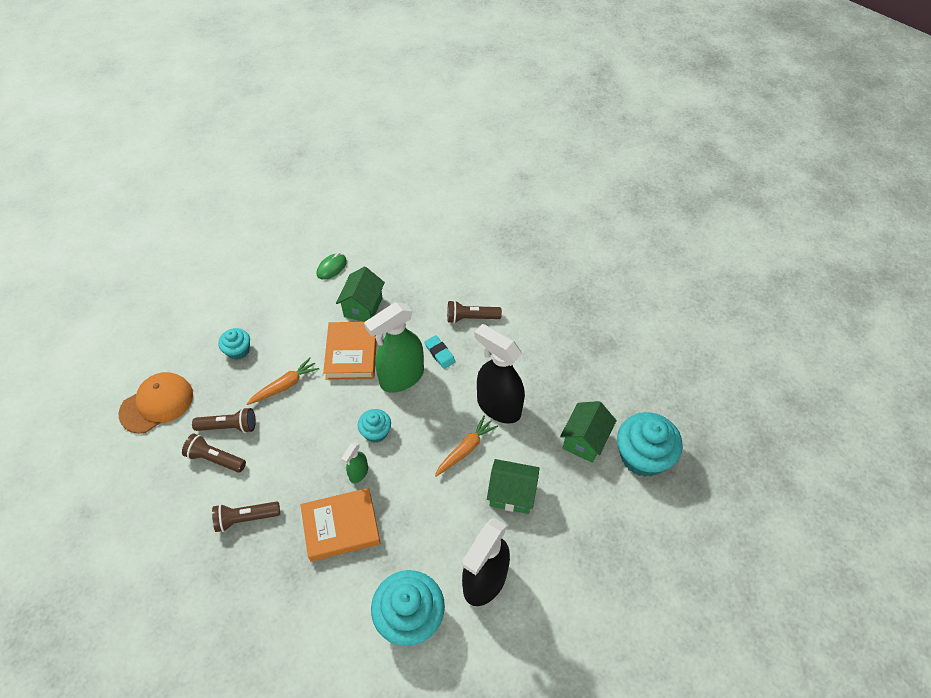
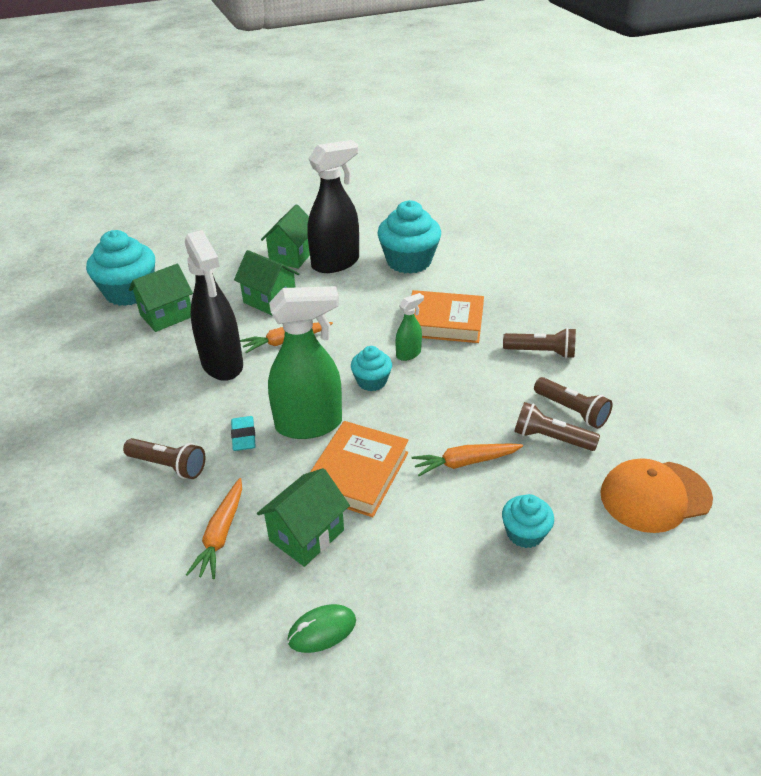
camera: 155 degrees left, 15 degrees down
none -> orange carrot [186,478,242,579]
none -> green house [261,204,310,269]

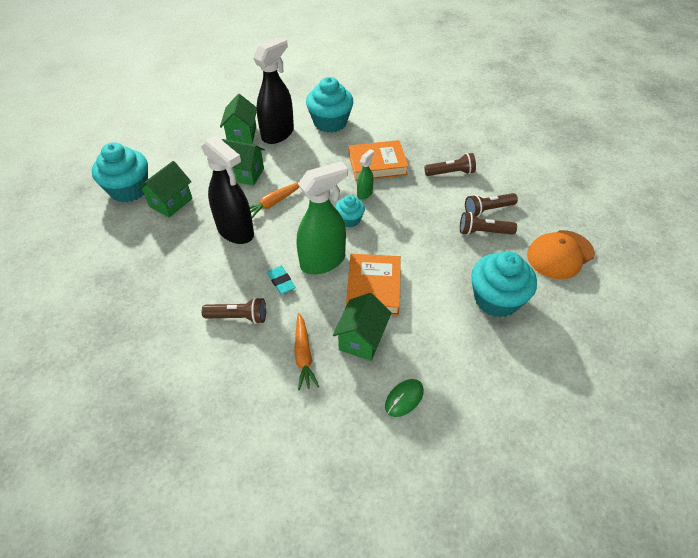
camera: 20 degrees left, 10 degrees up
orange carrot [411,443,523,476] -> none
turquoise cupcake [502,494,554,548] -> turquoise cupcake [471,252,537,317], size x1.85
brown flashlight [534,377,612,429] -> brown flashlight turned 135 degrees clockwise [465,193,518,217]

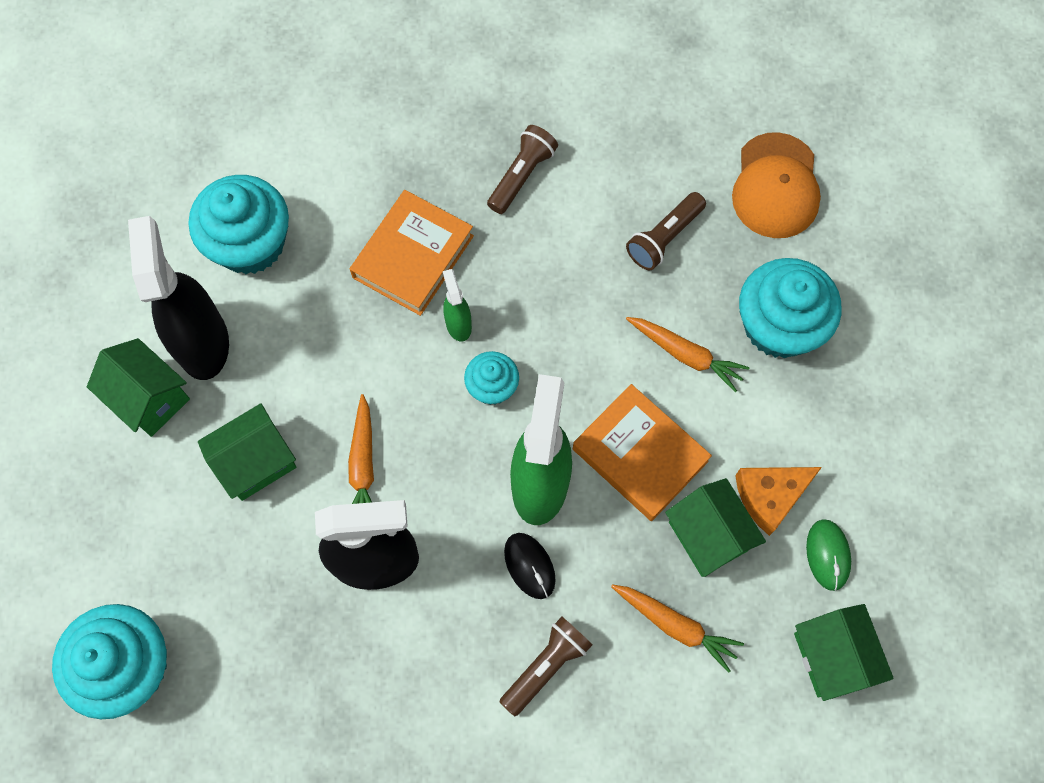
camera: 50 degrees left, 20 degrees up
green house [138,161,192,218] -> green house moved to [794,604,894,701]
turquoise eraser [267,266,296,294] -> black mouse [504,533,556,599]
brown flashlight [465,193,518,217] -> none
none -> orange carrot [626,317,750,392]
none -> orange cheese [735,467,822,536]

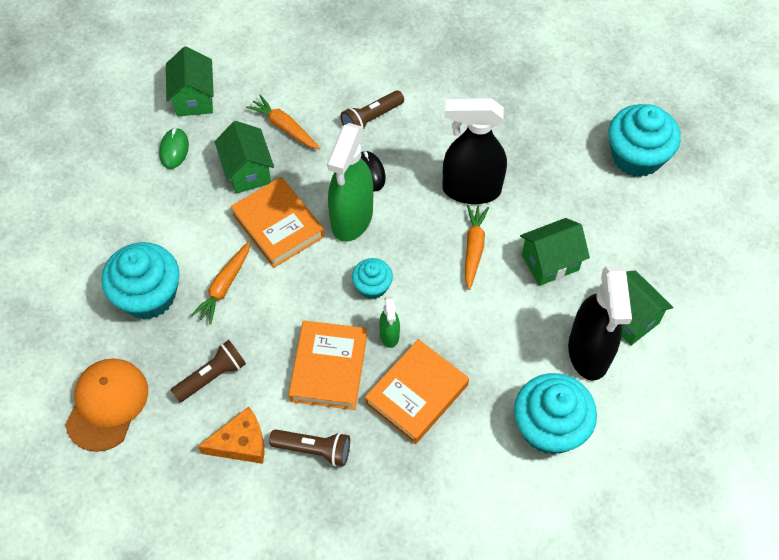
camera: 170 degrees left, 10 degrees down
brown flashlight [487,125,558,214] -> brown flashlight turned 120 degrees counterclockwise [269,429,350,466]
orange carrot [626,317,750,392] -> orange carrot turned 105 degrees counterclockwise [191,241,250,324]
orange cheese [735,467,822,536] -> orange cheese moved to [198,407,265,464]
none -> orange book [289,321,367,410]

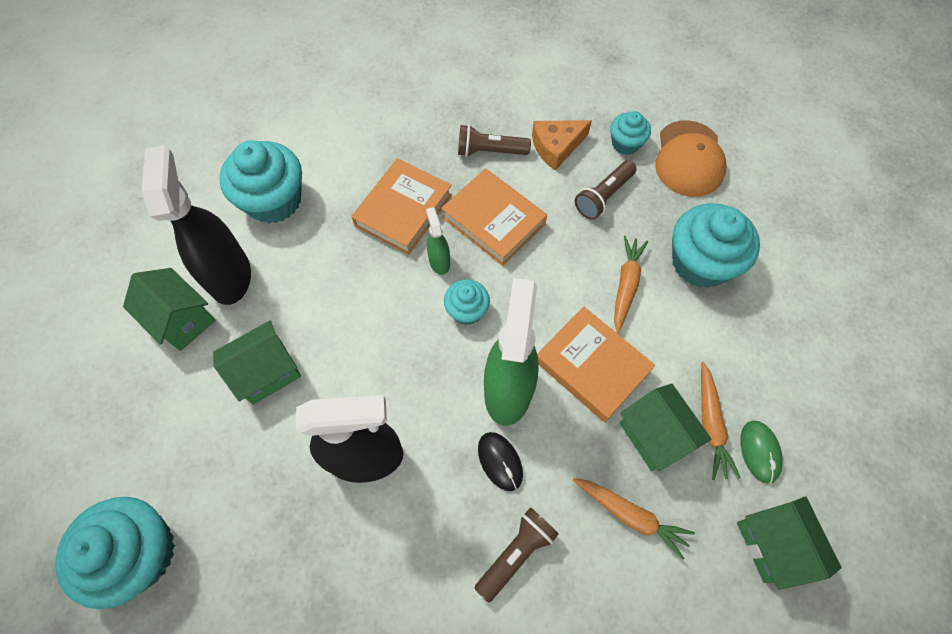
camera: 170 degrees right, 5 degrees up
orange book [289,321,367,410] -> orange book turned 45 degrees counterclockwise [441,168,547,266]
orange carrot [465,205,489,290] -> orange carrot moved to [701,362,741,480]
none -> turquoise cupcake [610,111,651,155]

